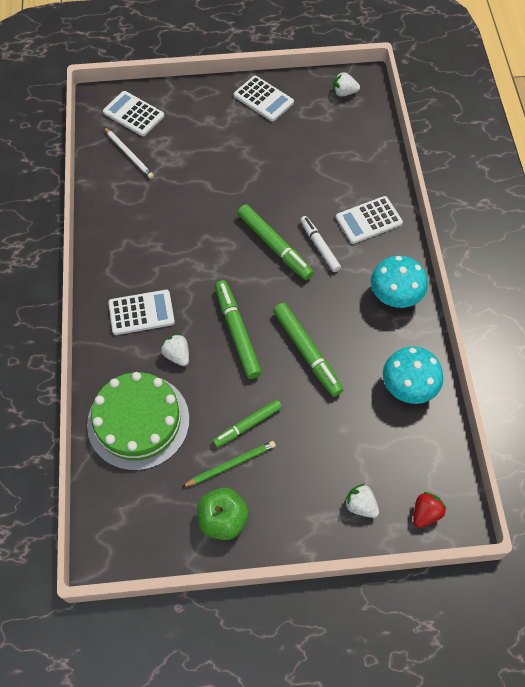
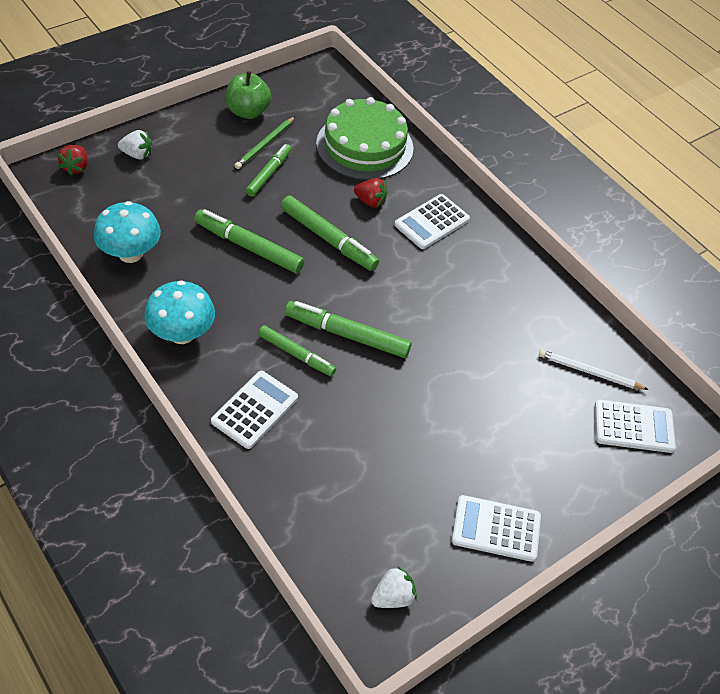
camera: 145 degrees right, 10 degrees down
white strawberry [160,334,189,366] -> red strawberry [354,178,388,208]
white marker [300,216,341,272] -> green marker [258,325,336,376]

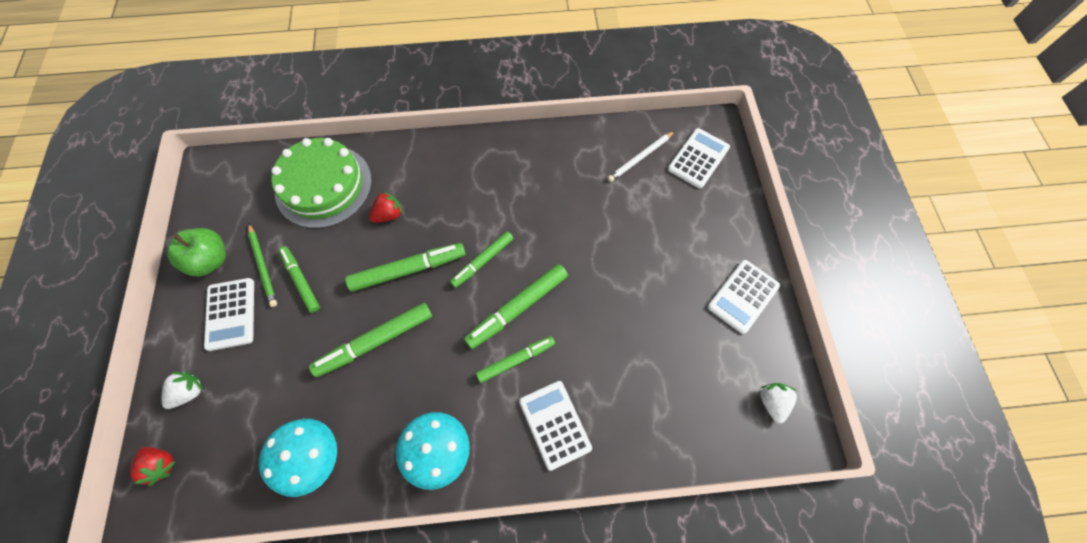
camera: 55 degrees left, 15 degrees up
white calculator [394,194,470,249] -> white calculator moved to [204,278,254,351]
none -> green marker [450,231,514,288]

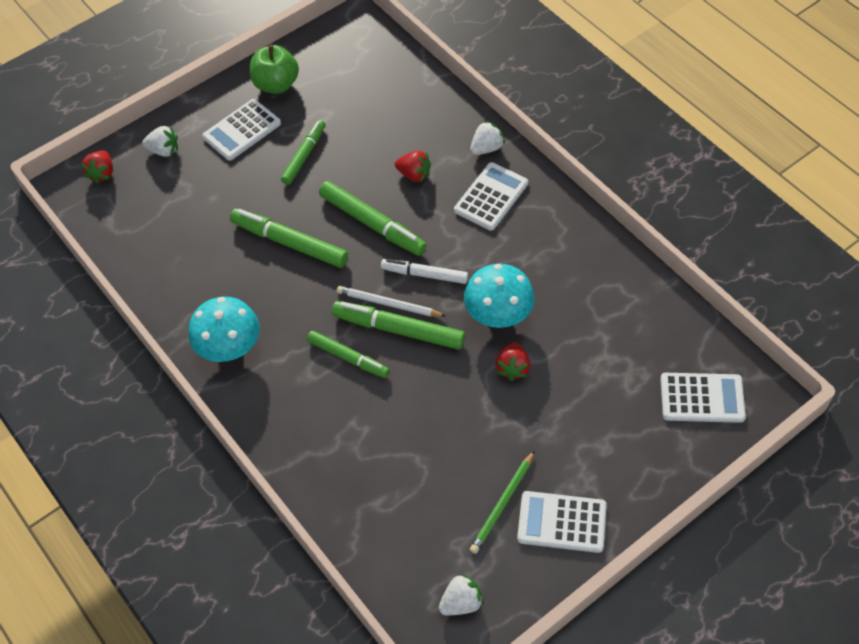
camera: 60 degrees right, 10 degrees down
green pencil [248,224,277,307] -> green pencil moved to [470,450,535,554]
turquoise mushroom [259,419,337,497] -> turquoise mushroom moved to [464,264,535,328]
green cake [271,138,372,228] -> none
green marker [450,231,514,288] -> white marker [381,259,468,284]
white calculator [519,381,592,471] -> white calculator moved to [454,162,528,231]
white pencil [608,131,675,182] -> white pencil moved to [337,286,445,317]
none -> white strawberry [470,121,505,155]
none -> red strawberry [495,342,530,381]

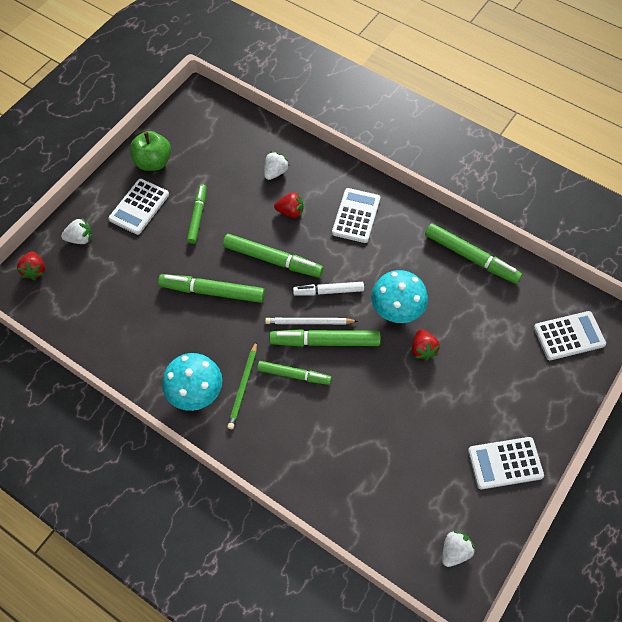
camera: 20 degrees left, 5 degrees up
white strawberry [470,121,505,155] -> white strawberry moved to [264,151,290,180]
green pencil [470,450,535,554] -> green pencil moved to [227,341,257,429]
none -> green marker [425,223,522,284]

